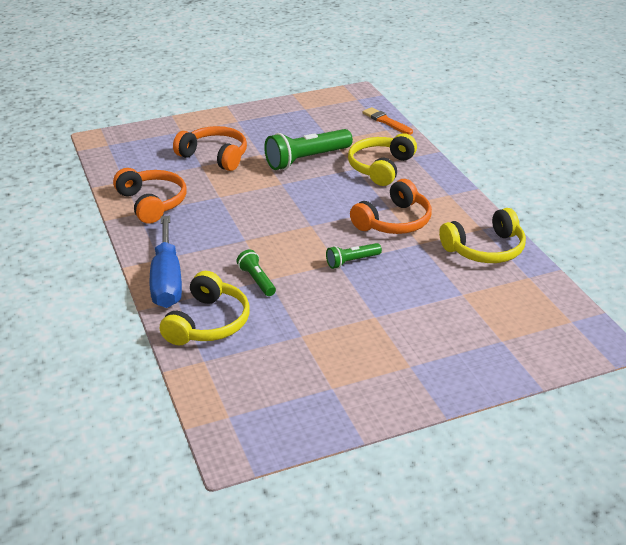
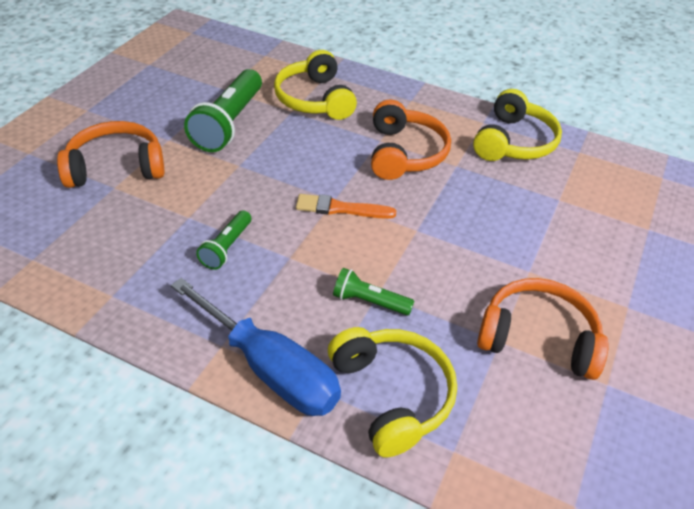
camera: 45 degrees left, 10 degrees up
orange headphones [113,168,187,224] -> orange headphones moved to [477,278,609,380]
green flashlight [326,243,382,269] -> green flashlight moved to [196,210,251,270]
orange brush [362,107,413,135] -> orange brush moved to [296,194,396,219]

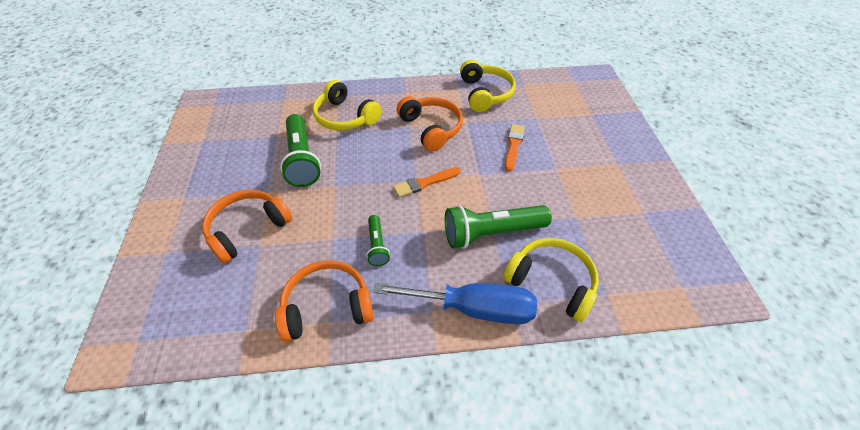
camera: 30 degrees left, 5 degrees up
green flashlight [333,268,414,315] -> green flashlight [445,205,552,249], size x1.89
orange headphones [477,278,609,380] -> orange headphones moved to [275,260,374,342]
none -> orange brush [505,124,525,172]

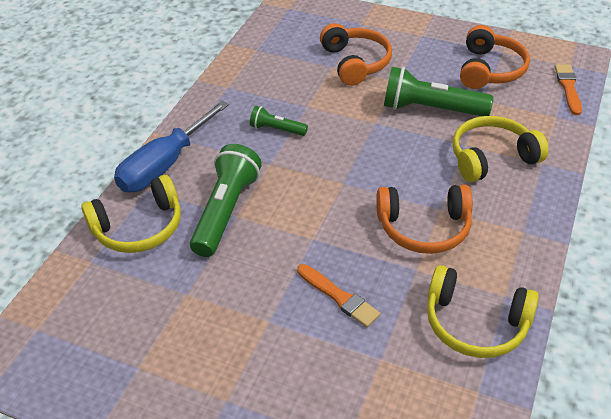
camera: 120 degrees right, 5 degrees down
orange headphones [275,260,374,342] -> orange headphones moved to [460,25,530,89]
orange brush [393,167,461,198] -> orange brush moved to [555,64,582,115]

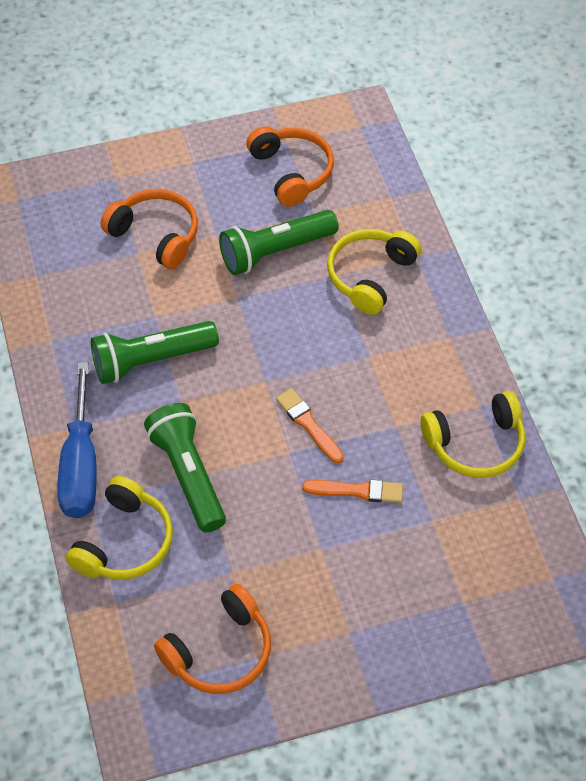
camera: 40 degrees left, 10 degrees up
green flashlight [250,106,308,136] -> green flashlight [91,321,219,384], size x1.89
orange headphones [376,185,473,254] -> orange headphones moved to [154,584,271,694]
orange brush [555,64,582,115] -> orange brush moved to [276,388,344,463]

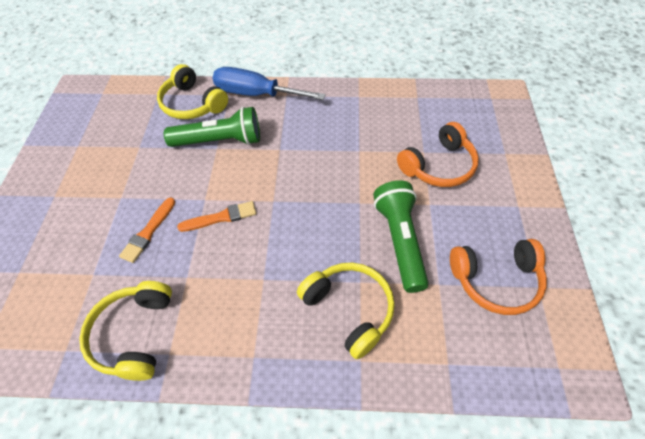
camera: 110 degrees right, 0 degrees up
green flashlight [91,321,219,384] -> none
orange headphones [154,584,271,694] -> none

